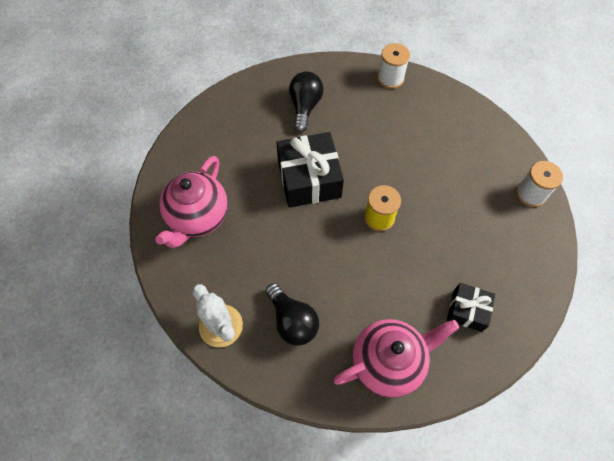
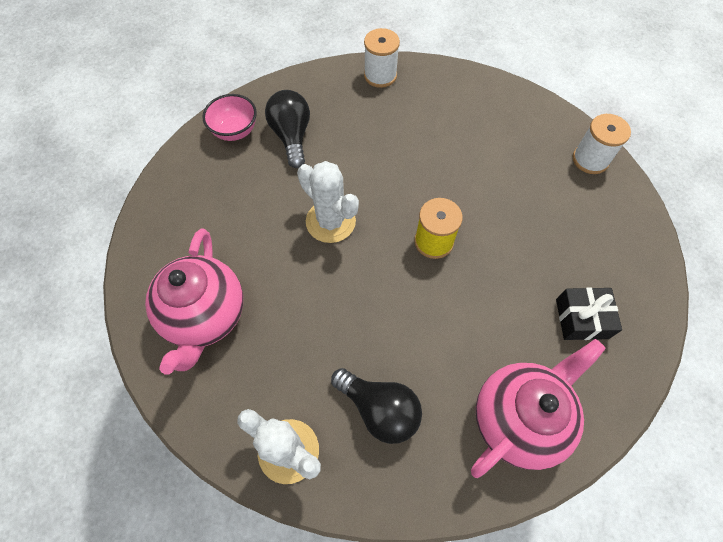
camera: 20 degrees left, 0 degrees up
black gift [276,132,344,208] -> white cactus [297,161,359,243]
none -> pink bowl [202,94,257,141]

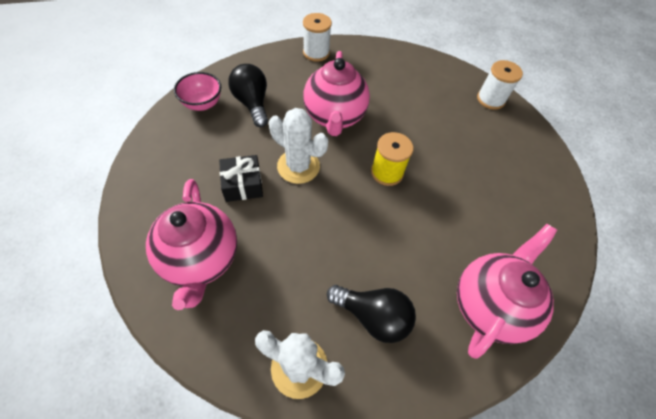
camera: 15 degrees left, 5 degrees down
black gift [556,287,622,340] -> black gift moved to [219,155,263,202]
none -> pink teapot [303,51,370,136]

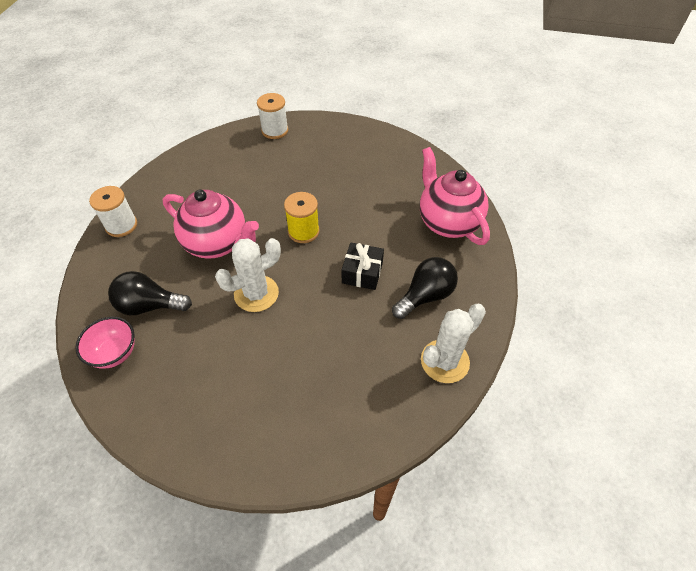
camera: 60 degrees left, 5 degrees down
pink teapot [146,179,237,310] -> none
black gift [219,155,263,202] -> black gift moved to [341,242,384,290]

